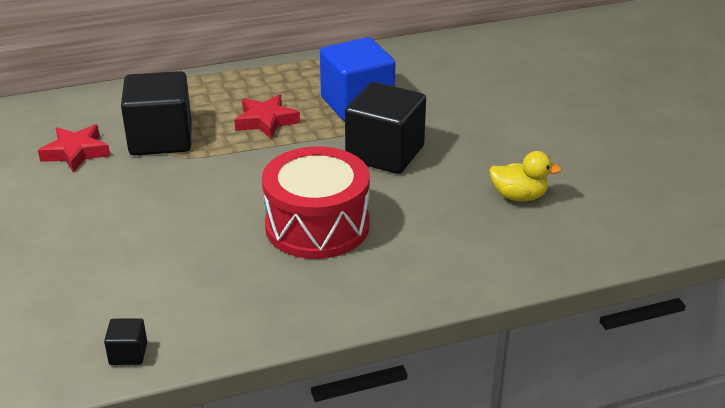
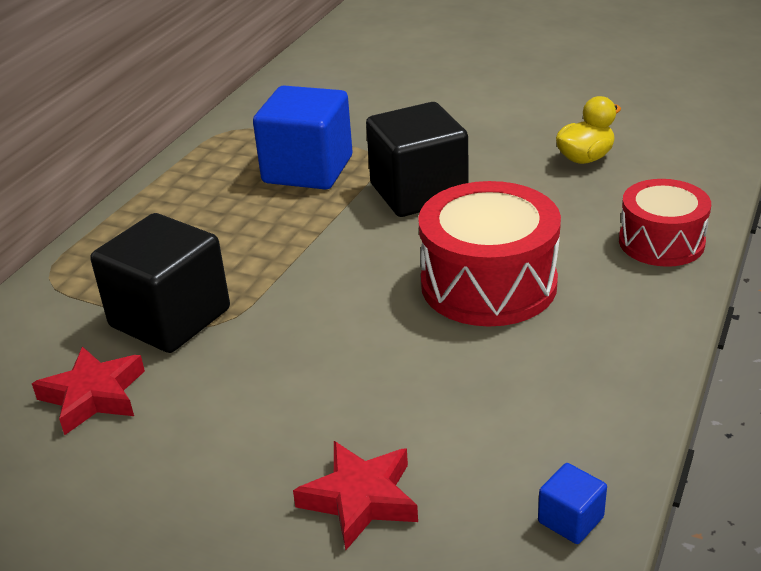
camera: 45 degrees left, 0 degrees up
black cube [104,318,147,365] -> blue cube [538,463,607,544]
red star [234,94,300,139] -> red star moved to [293,441,418,550]
none -> red drum [619,179,711,267]

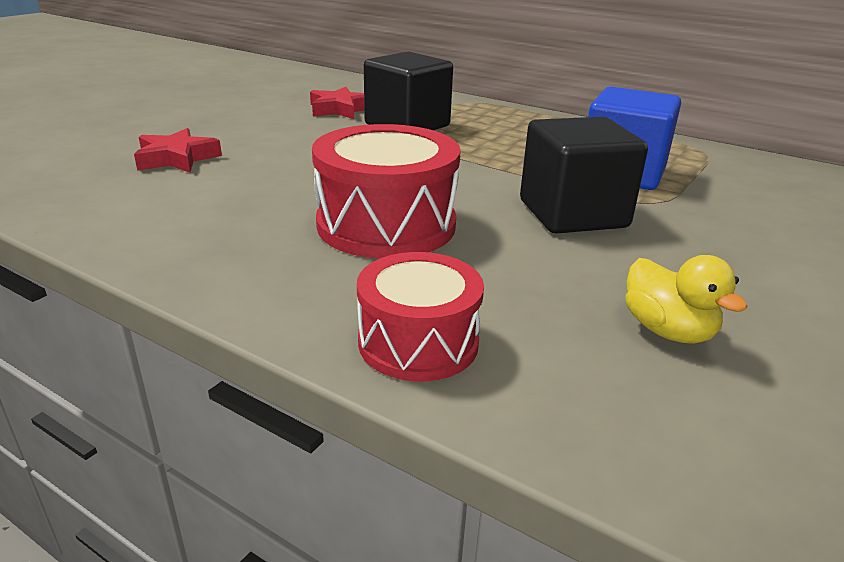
camera: 95 degrees right, 5 degrees down
blue cube [538,463,607,544] -> none

